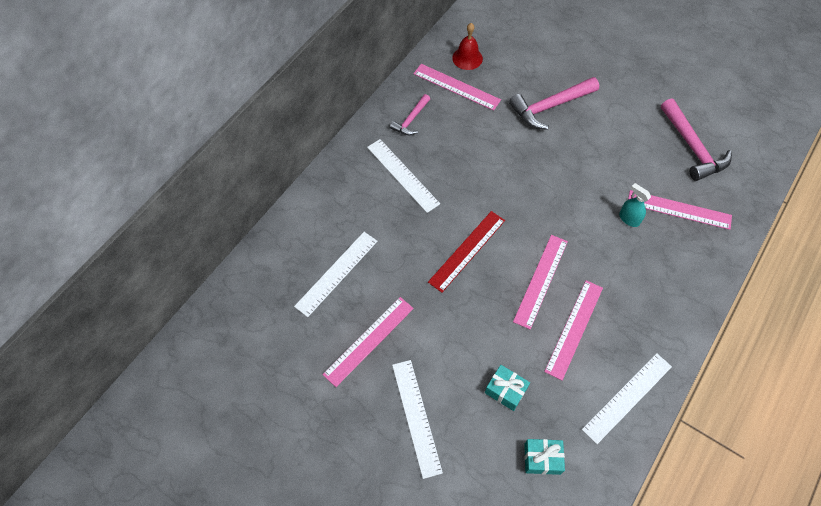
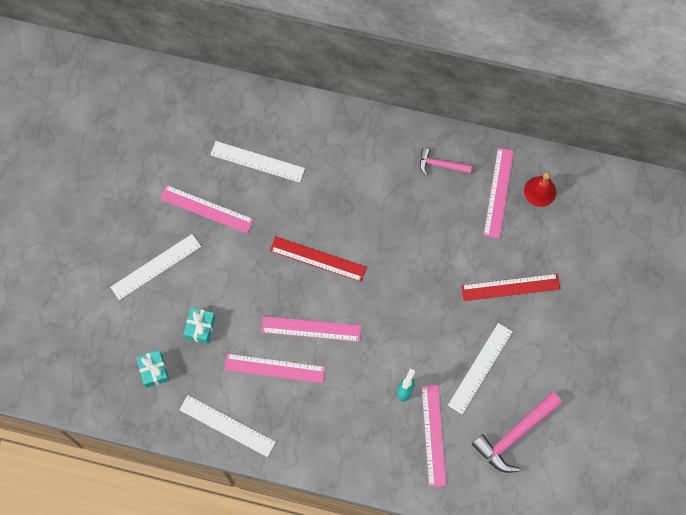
camera: 70 degrees right, 10 degrees up
white ruler [367,139,440,213] -> white ruler moved to [448,323,513,414]
pink hammer [509,77,599,130] -> red ruler [461,274,560,301]

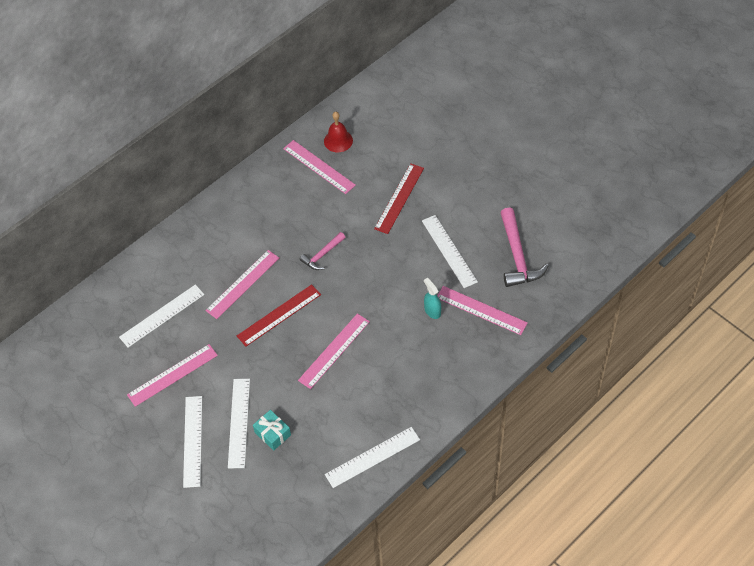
camera: 55 degrees left, 15 degrees down
turquoise gift [136,350,169,388] -> none
pink ruler [224,353,325,383] -> pink ruler moved to [205,250,279,319]
pink hammer [420,148,472,176] -> pink hammer moved to [300,232,346,270]
none -> white ruler [228,379,250,468]

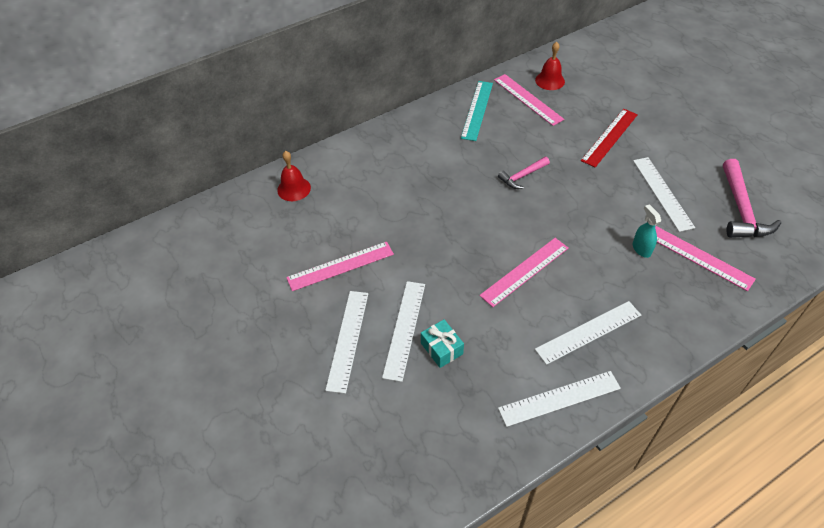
camera: 10 degrees right, 5 degrees down
white ruler [119,284,205,348] -> white ruler moved to [535,301,641,365]
pink ruler [205,250,279,319] -> none
red ruler [237,284,321,346] -> none
none -> red bell [277,151,311,201]
none -> turquoise ruler [461,81,493,141]

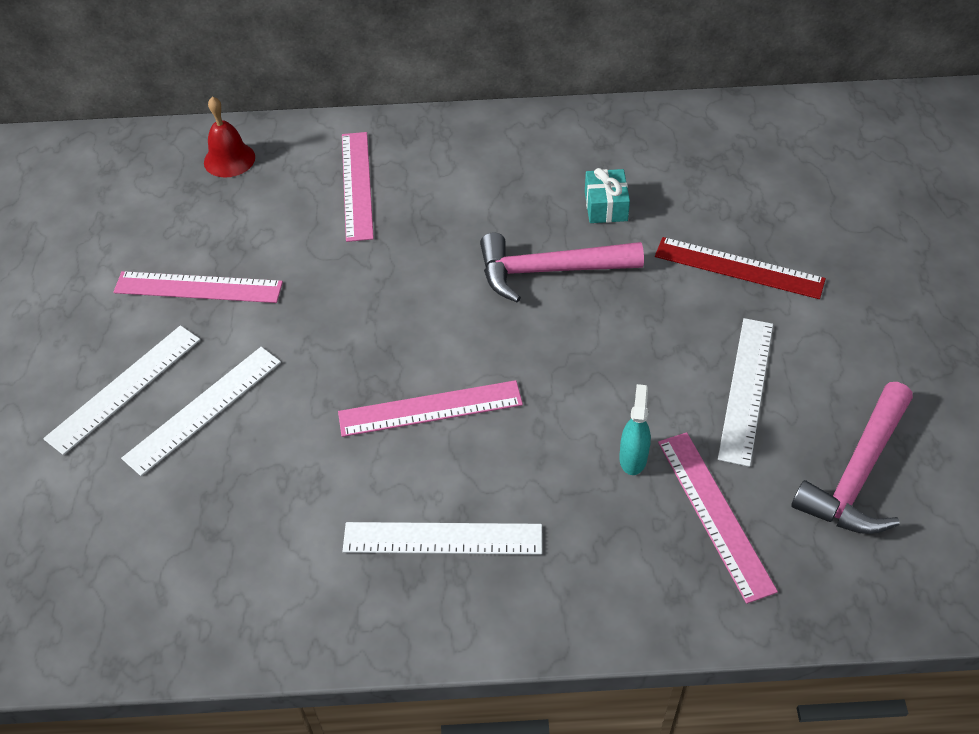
camera: 30 degrees right, 0 degrees up
turquoise gift [421,319,464,368] -> turquoise gift moved to [585,168,630,223]
turquoise ruler [461,81,493,141] -> none
pink ruler [494,74,564,126] -> pink ruler moved to [342,132,374,242]
pink hammer [498,157,550,189] -> pink hammer [480,232,644,303], size x1.73
white ruler [498,371,621,427] -> none
red bell [535,42,565,90] -> none
red ruler [581,109,638,167] -> red ruler turned 45 degrees clockwise [655,237,826,299]

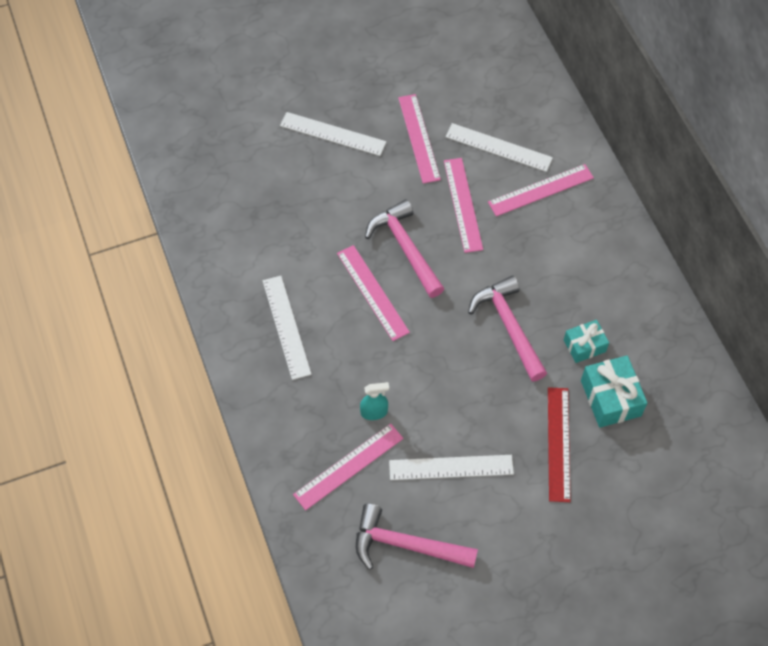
camera: 70 degrees right, 10 degrees up
white ruler [121,347,281,476] -> white ruler moved to [445,123,553,172]
red bell [204,96,255,177] -> none
none -> pink hammer [365,200,444,298]
none -> pink ruler [444,158,483,253]
none -> turquoise gift [581,356,647,428]

